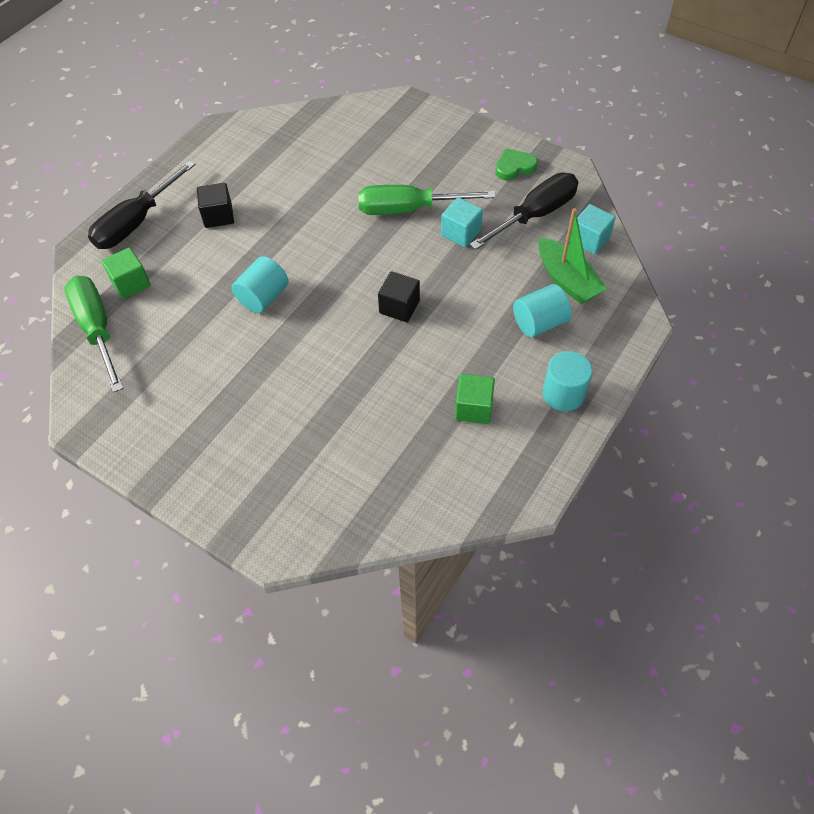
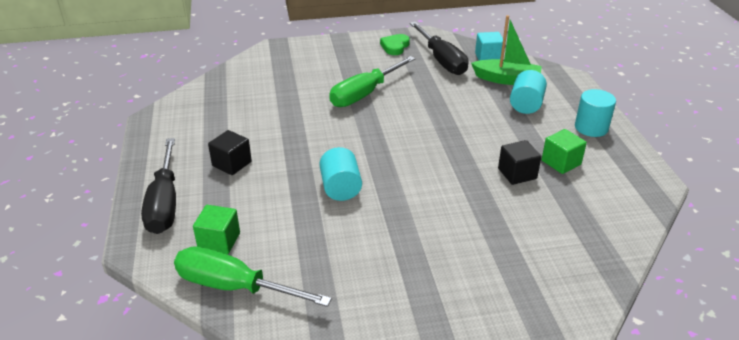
camera: 45 degrees left, 20 degrees down
black cube [378,271,420,322] -> black cube moved to [498,140,541,185]
turquoise cube [441,197,483,247] -> none
black screwdriver [470,173,578,250] -> black screwdriver turned 150 degrees clockwise [410,22,469,75]

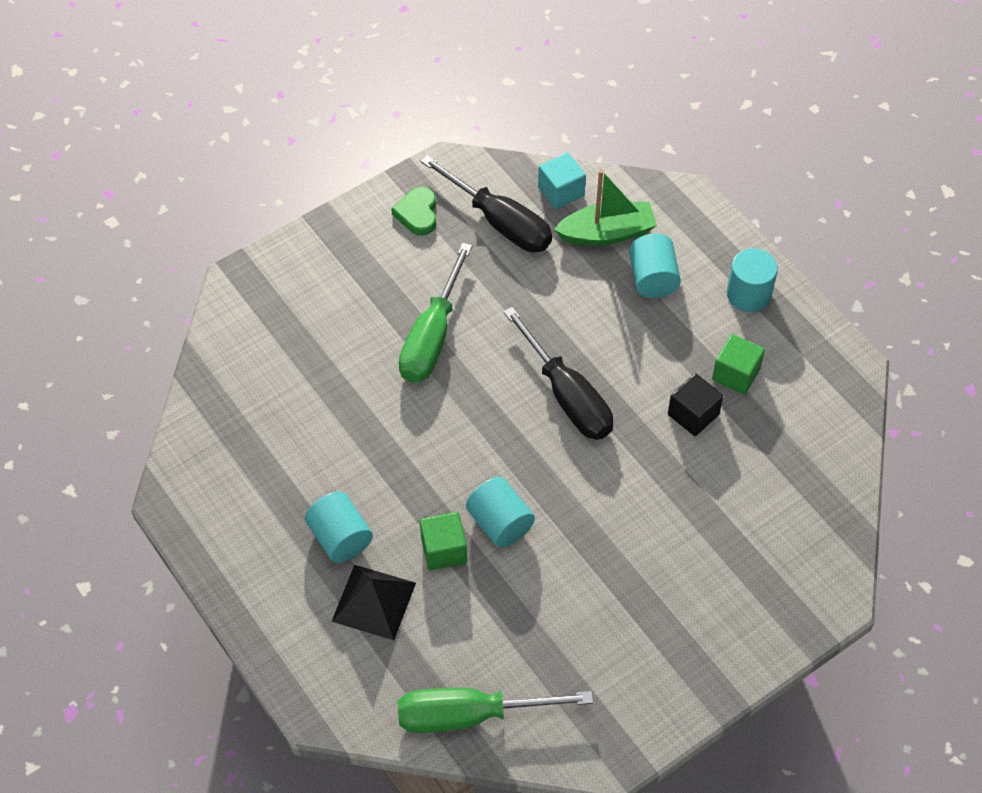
camera: 25 degrees left, 20 degrees up
black screwdriver [141,138,176,234] -> black screwdriver moved to [503,307,613,440]
green cube [193,205,240,254] -> green cube moved to [420,512,467,570]
black cube [208,130,252,175] -> turquoise cylinder [305,491,373,563]
none -> black pyramid [331,565,416,640]

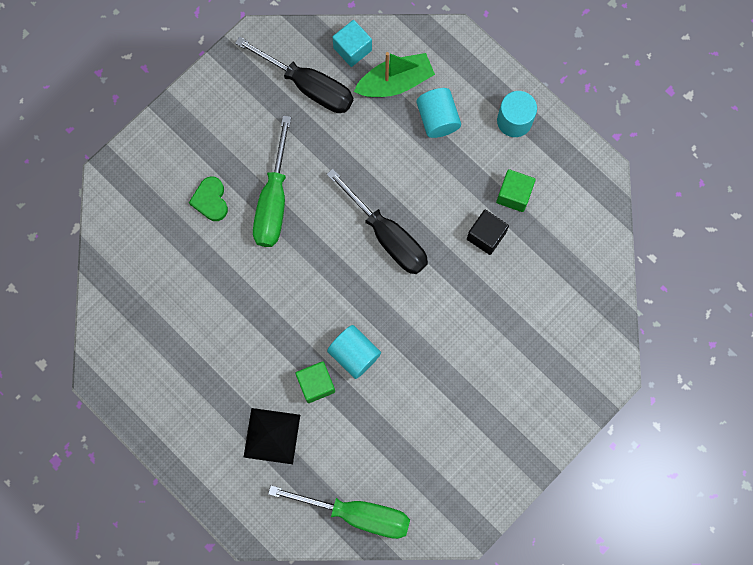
camera: 10 degrees left, 20 degrees up
turquoise cylinder [305,491,373,563] -> none
green heart [391,187,436,236] -> green heart moved to [189,177,228,221]
green screwdriver [398,688,593,733] -> green screwdriver turned 150 degrees counterclockwise [268,485,410,539]

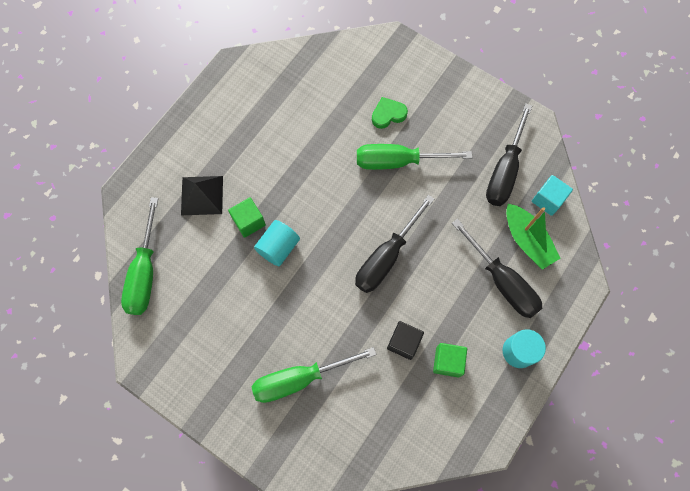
camera: 80 degrees right, 5 degrees down
turquoise cylinder [416,88,461,138] -> black screwdriver [452,219,542,318]
none -> green screwdriver [251,347,377,403]

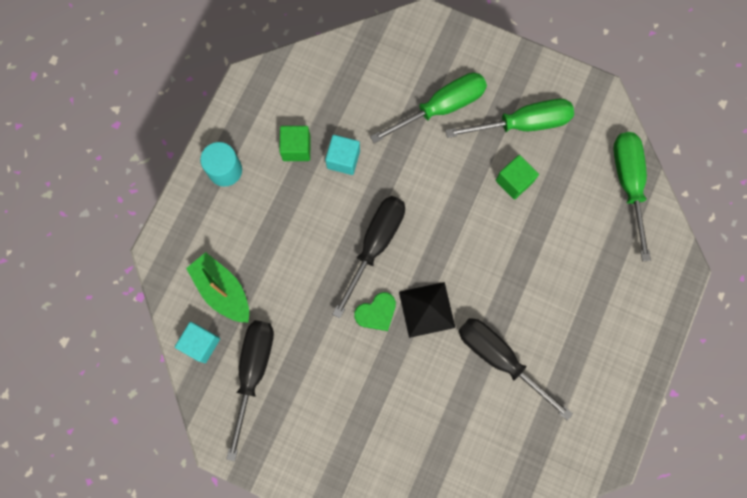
camera: 170 degrees right, 5 degrees up
black pyramid [181,176,223,215] -> black pyramid moved to [399,282,455,338]
green cube [228,198,266,238] -> green cube moved to [496,155,539,199]
turquoise cylinder [254,220,300,266] -> none
green screwdriver [357,144,472,170] -> green screwdriver moved to [445,99,574,138]
green heart [372,97,408,129] -> green heart moved to [354,292,396,331]
black cube [387,321,424,360] -> turquoise cube [325,135,360,175]
black screwdriver [452,219,542,318] -> black screwdriver moved to [459,318,573,421]

